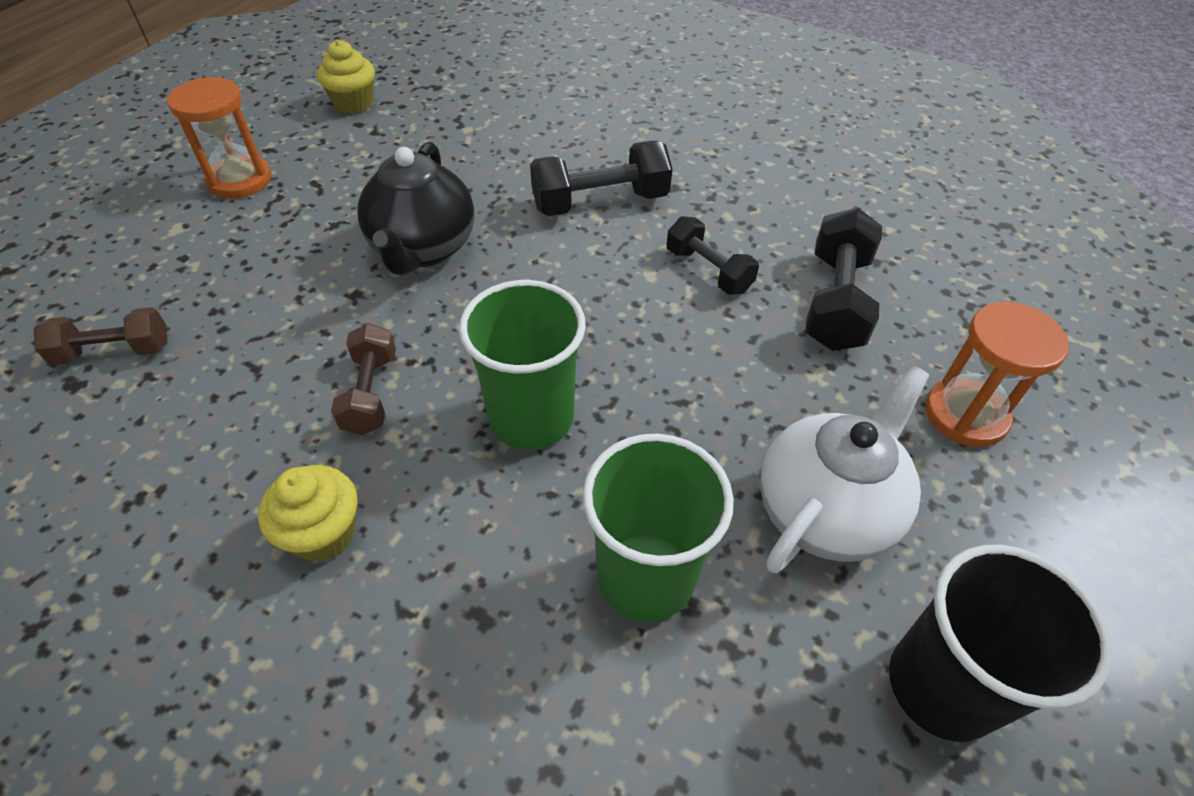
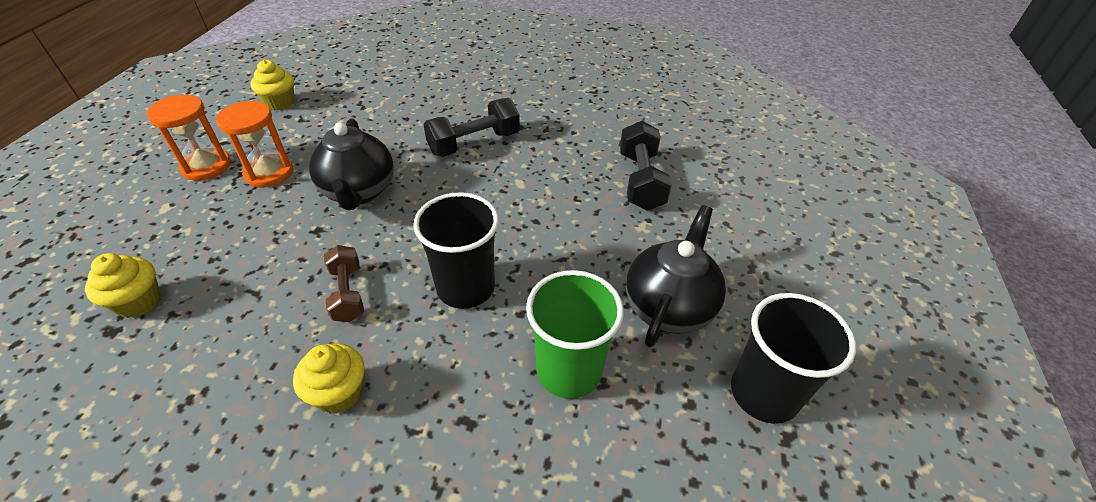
camera: 15 degrees left, 5 degrees down
brown dumbbell [34,307,167,366] -> yellow cupcake [85,253,161,318]
green cup [459,280,586,450] -> black cup [413,192,499,309]
black dumbbell [666,216,759,295] -> none
white teapot [760,366,930,573] -> black teapot [626,205,726,347]
orange hourglass [925,302,1069,447] -> orange hourglass moved to [216,101,293,187]

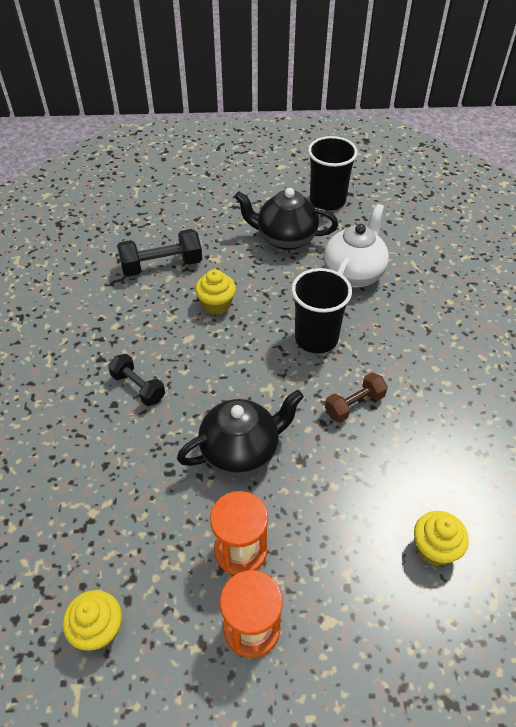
camera: 105 degrees left, 5 degrees up
yellow cupcake [293,343,365,414] -> yellow cupcake moved to [195,269,236,315]
black dumbbell [423,98,520,157] -> black dumbbell [108,354,165,406], size x0.66
green cup [526,270,624,399] -> white teapot [324,204,389,287]

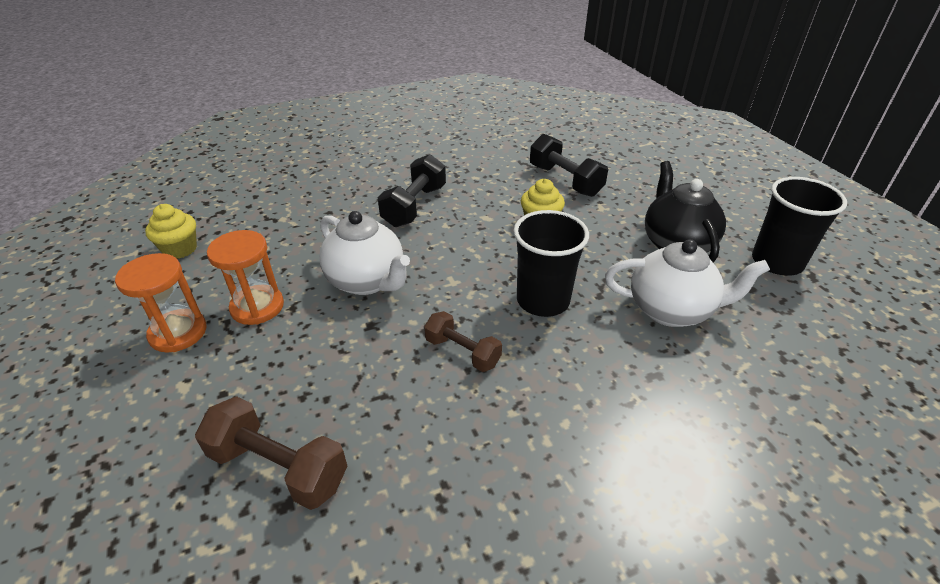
camera: 70 degrees right, 10 degrees down
black dumbbell [108,354,165,406] -> black dumbbell [378,154,446,227], size x1.52
black teapot [177,390,304,477] -> white teapot [319,211,410,295]
yellow cupcake [414,511,469,566] -> brown dumbbell [195,396,347,510]

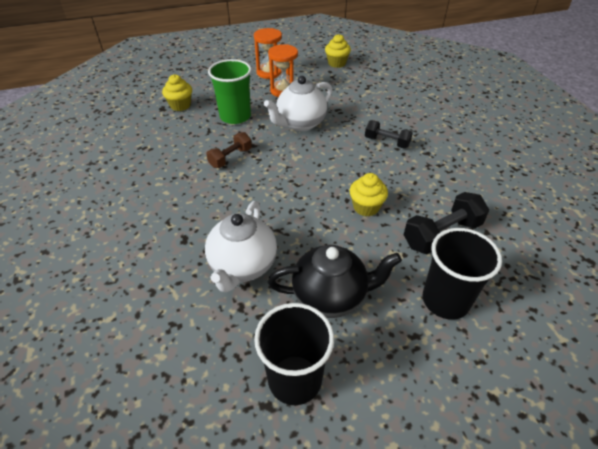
camera: 95 degrees right, 5 degrees up
brown dumbbell [195,396,347,510] -> yellow cupcake [162,74,192,111]
black dumbbell [378,154,446,227] -> black dumbbell [365,120,413,148], size x0.66
black cup [513,210,589,317] -> black cup moved to [422,228,502,320]
none -> green cup [208,59,252,124]

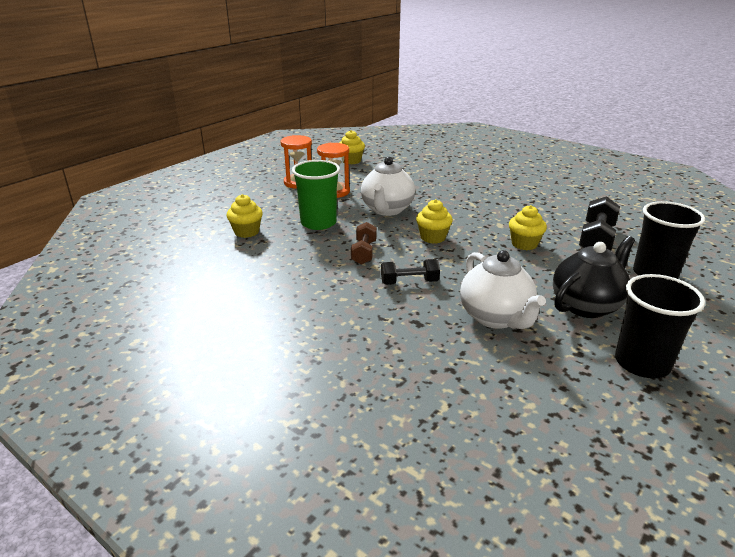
camera: 35 degrees left, 15 degrees down
black dumbbell [365,120,413,148] -> black dumbbell moved to [381,259,440,285]
none -> yellow cupcake [416,199,453,244]

